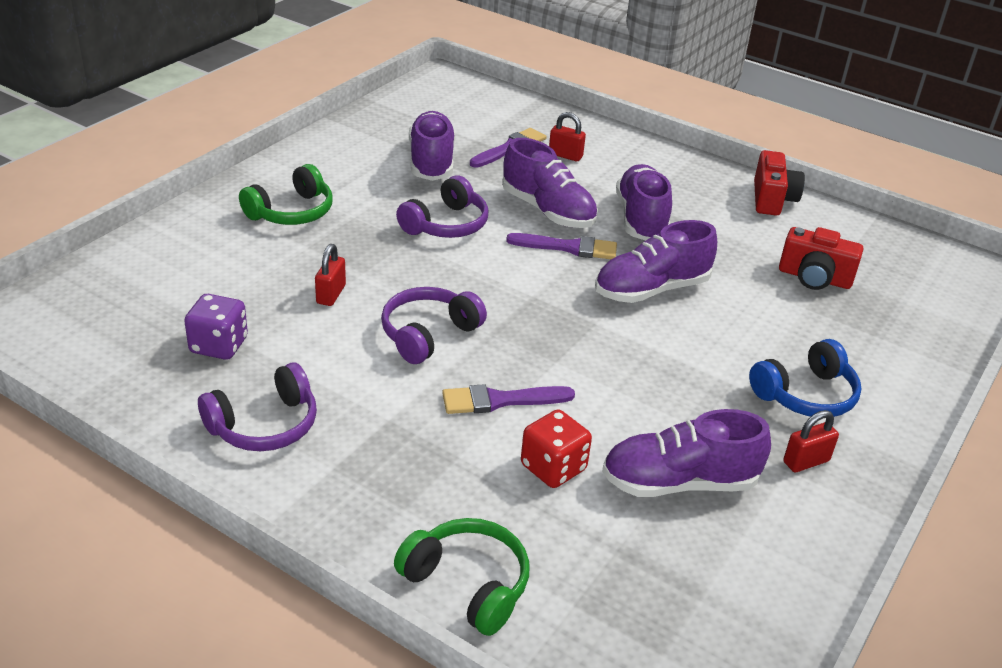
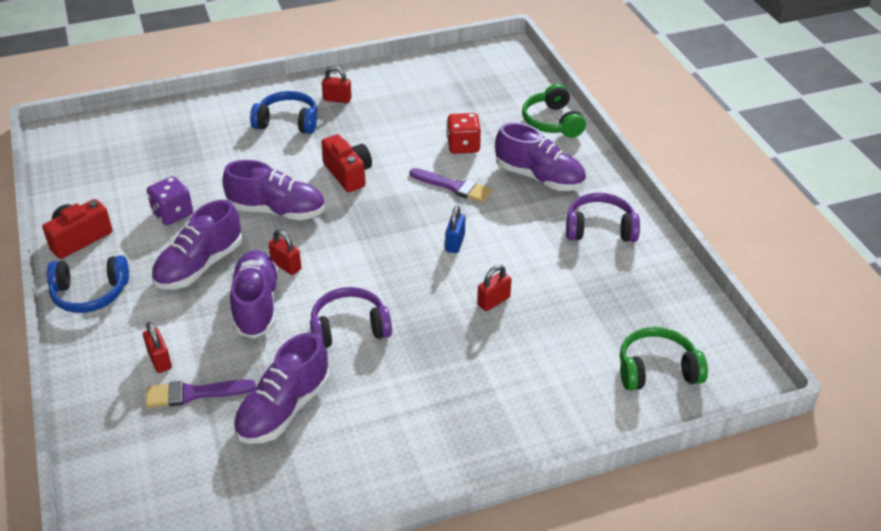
camera: 140 degrees left, 5 degrees up
purple dice [184,294,248,360] -> purple dice moved to [147,176,193,225]
green headphones [239,164,333,225] -> green headphones moved to [620,327,708,391]
purple headphones [381,287,487,364] -> blue padlock [445,206,465,253]
purple brush [506,233,617,259] -> red padlock [268,229,302,275]
purple shoe [602,409,771,497] -> purple shoe moved to [495,122,586,191]
red camera [779,227,863,290] -> red camera moved to [321,134,372,192]
none -> blue headphones [47,255,129,313]

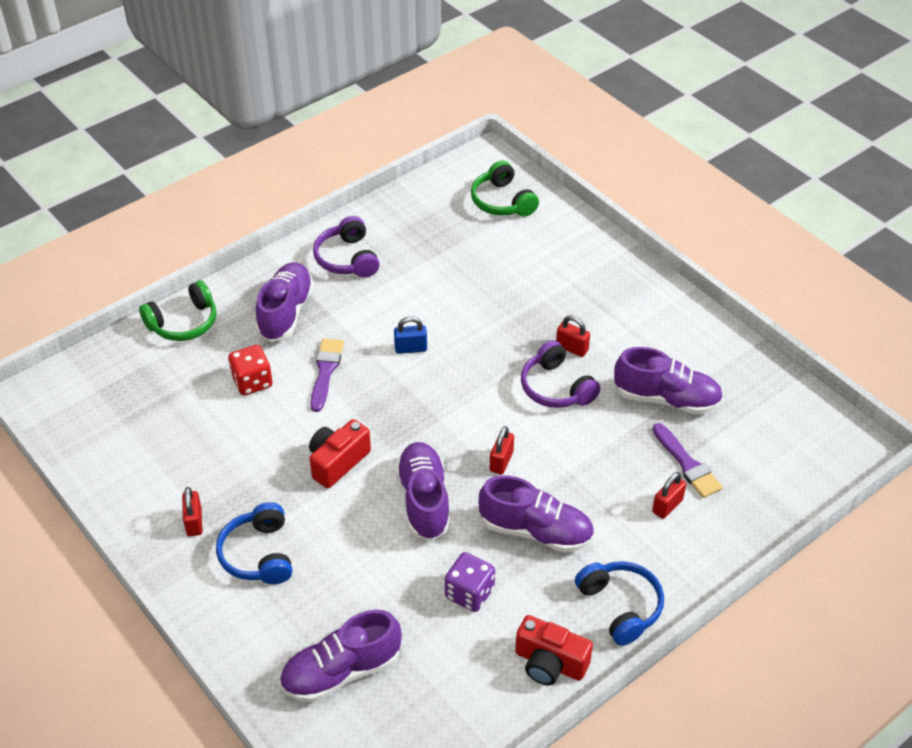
camera: 110 degrees left, 5 degrees up
purple shoe [230,250,279,338] -> purple shoe moved to [279,610,402,703]
red padlock [477,265,511,311] -> red padlock moved to [556,315,590,357]

